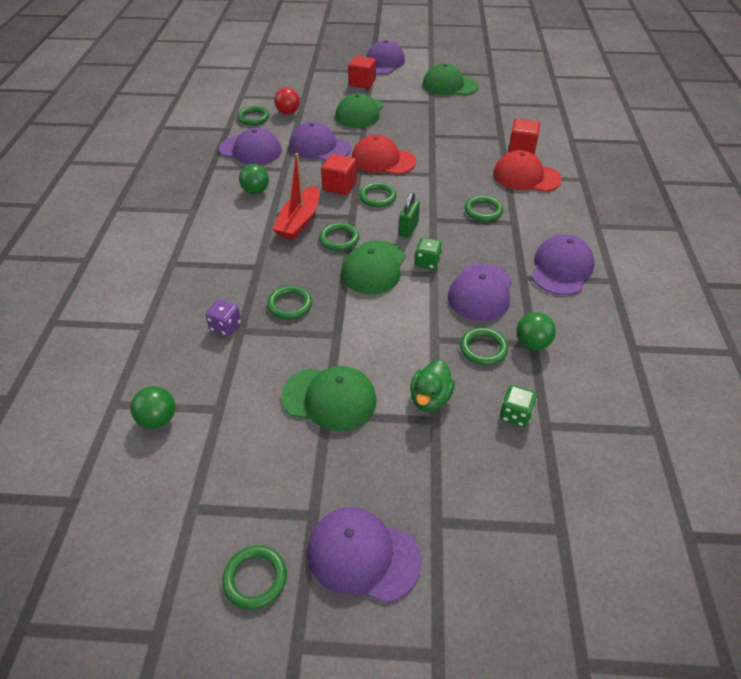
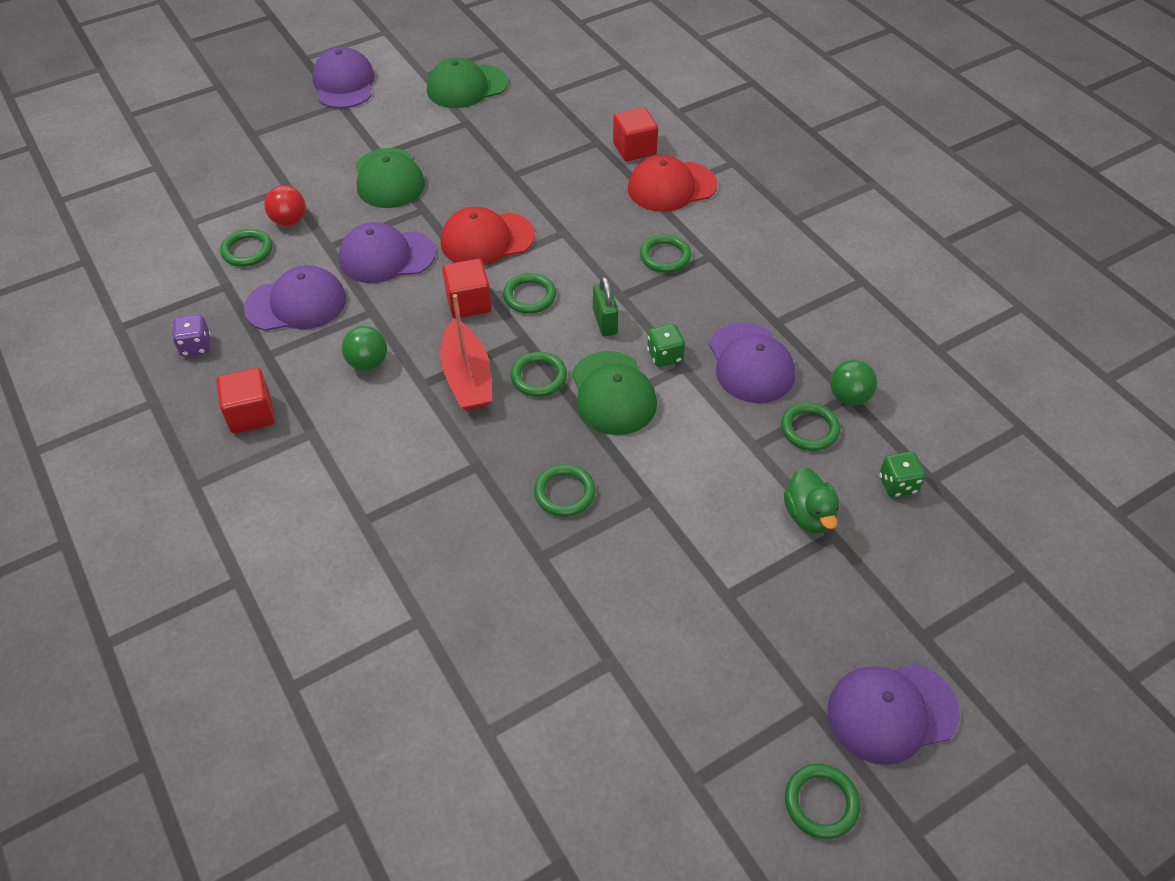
camera: 35 degrees left, 5 degrees up
green ball [130,386,175,429] -> none
purple dice [205,299,241,336] -> purple dice moved to [172,315,211,357]
green cap [281,366,377,431] -> none
red cube [348,56,376,89] -> red cube moved to [216,368,275,434]
purple cap [531,234,595,295] -> none

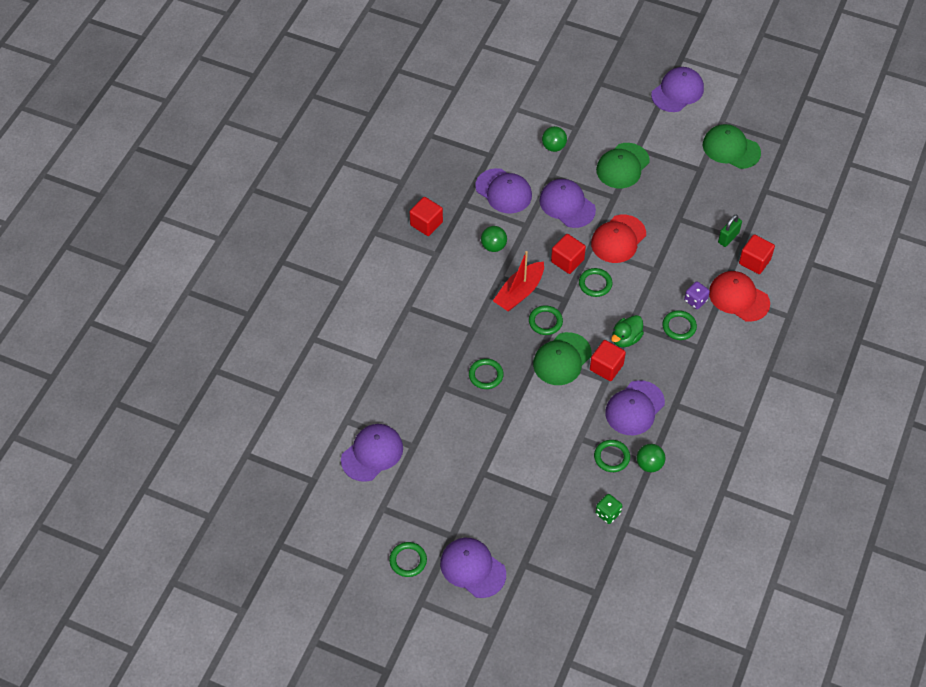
camera: 55 degrees right, 5 degrees up
purple dice [172,315,211,357] -> purple dice moved to [684,281,710,309]
green ring [220,229,272,267] -> none
red ball [264,185,306,226] -> green ball [542,126,567,152]
red cap [441,207,535,266] -> red cap turned 90 degrees counterclockwise [591,215,646,263]
green padlock [593,277,618,336] -> green padlock moved to [718,214,742,247]
green dice [647,324,685,367] -> red cube [590,340,626,381]
green duck [784,467,840,533] -> green duck moved to [611,315,644,347]
none -> purple cap [341,424,403,482]

